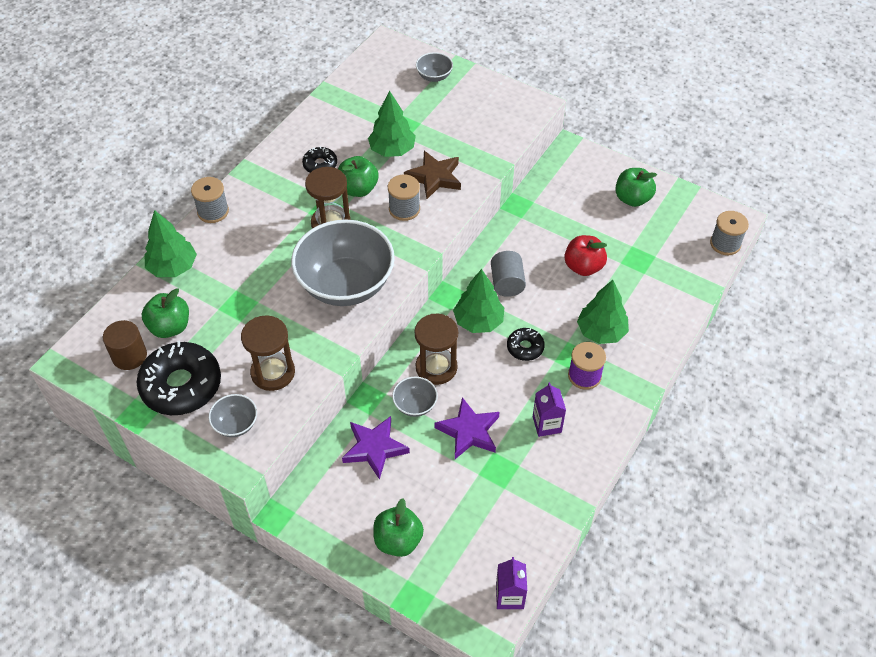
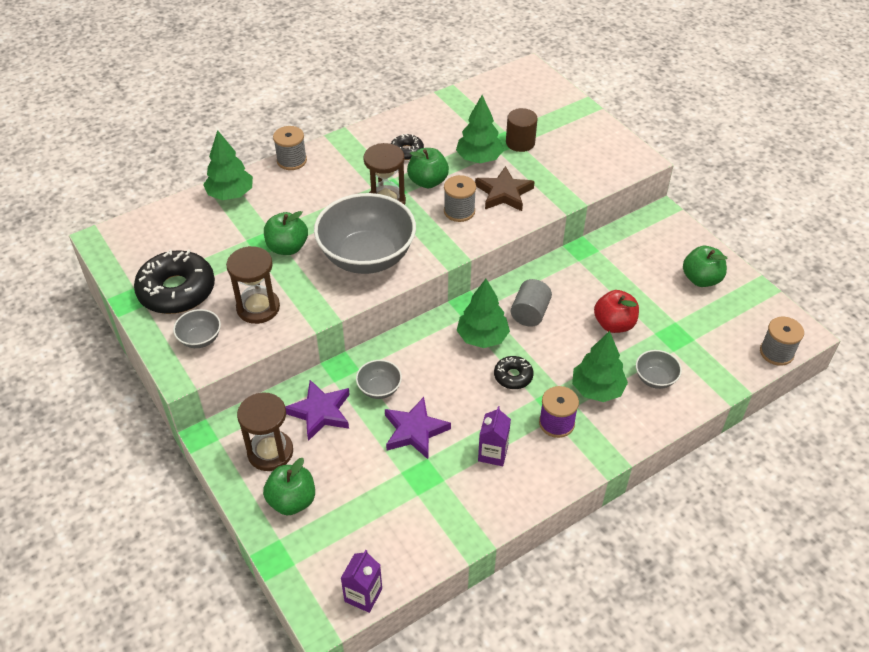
camera: 25 degrees right, 5 degrees down
brown cylinder [103,320,147,370] -> brown cylinder moved to [506,108,538,152]
green apple [142,288,189,338] -> green apple moved to [264,211,308,255]
brown hourglass [415,314,458,385] -> brown hourglass moved to [237,392,293,471]
grey bowl [416,52,453,82] -> grey bowl moved to [636,350,682,389]

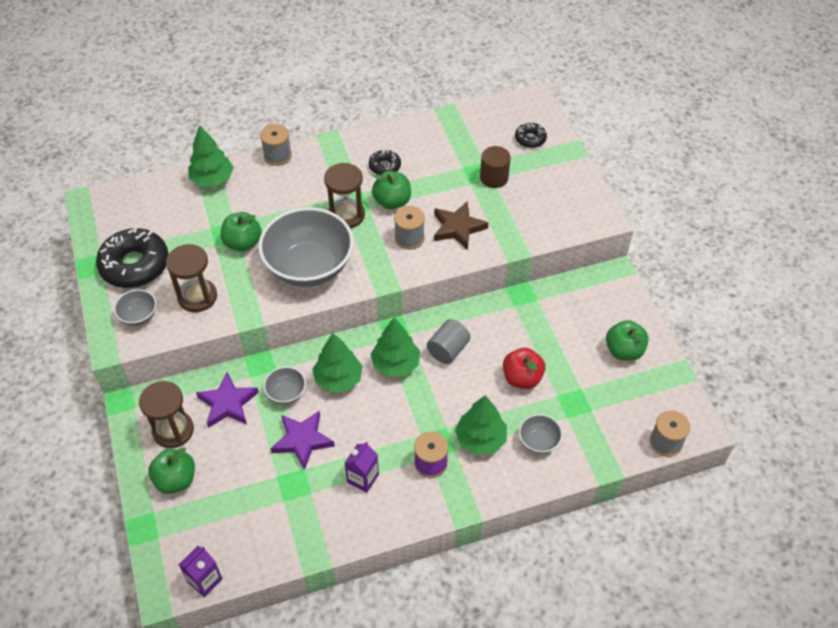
camera: 15 degrees right, 5 degrees up
green tree [456,95,504,163] -> green tree moved to [312,333,363,392]
black donut [494,356,534,389] -> black donut moved to [515,123,547,148]

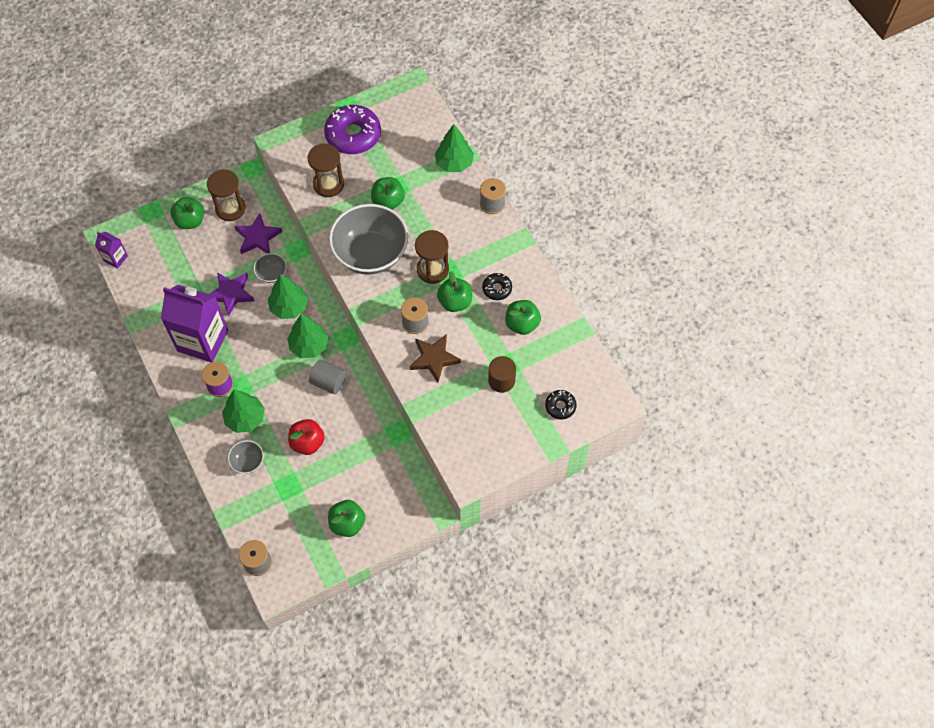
camera: 80 degrees right, 10 degrees up
black donut [96,228,169,288] -> purple donut [324,105,381,154]
grey bowl [114,289,156,326] -> none
purple carton [345,442,379,493] -> purple carton [161,285,228,362], size x2.16
none -> green apple [505,300,541,335]

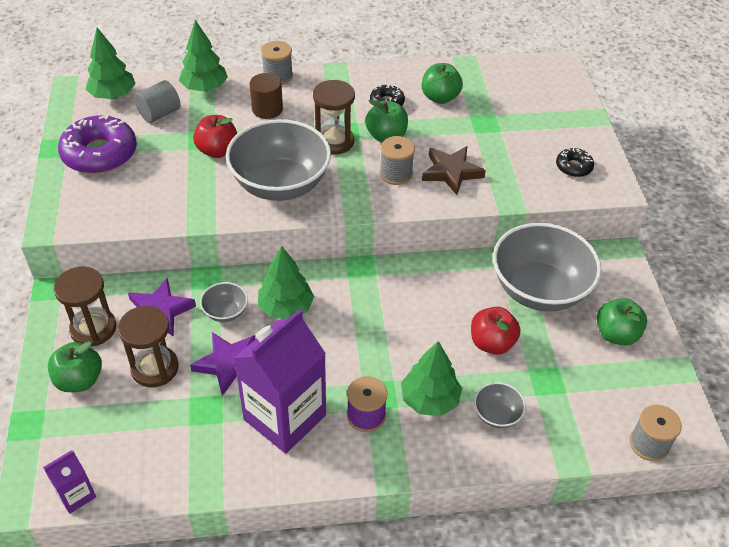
camera: 70 degrees left, 15 degrees down
green tree [287,314,328,358] -> green tree moved to [86,28,136,99]
brown hourglass [308,143,344,197] -> brown hourglass moved to [118,306,179,387]
grey cylinder [309,360,346,394] -> grey cylinder moved to [134,80,181,123]
green apple [371,177,405,210] -> red apple [193,115,237,158]
brown cylinder [488,356,516,393] -> brown cylinder moved to [250,73,283,119]
black donut [545,390,577,420] -> black donut moved to [556,148,594,177]
none -> grey bowl [493,223,601,312]

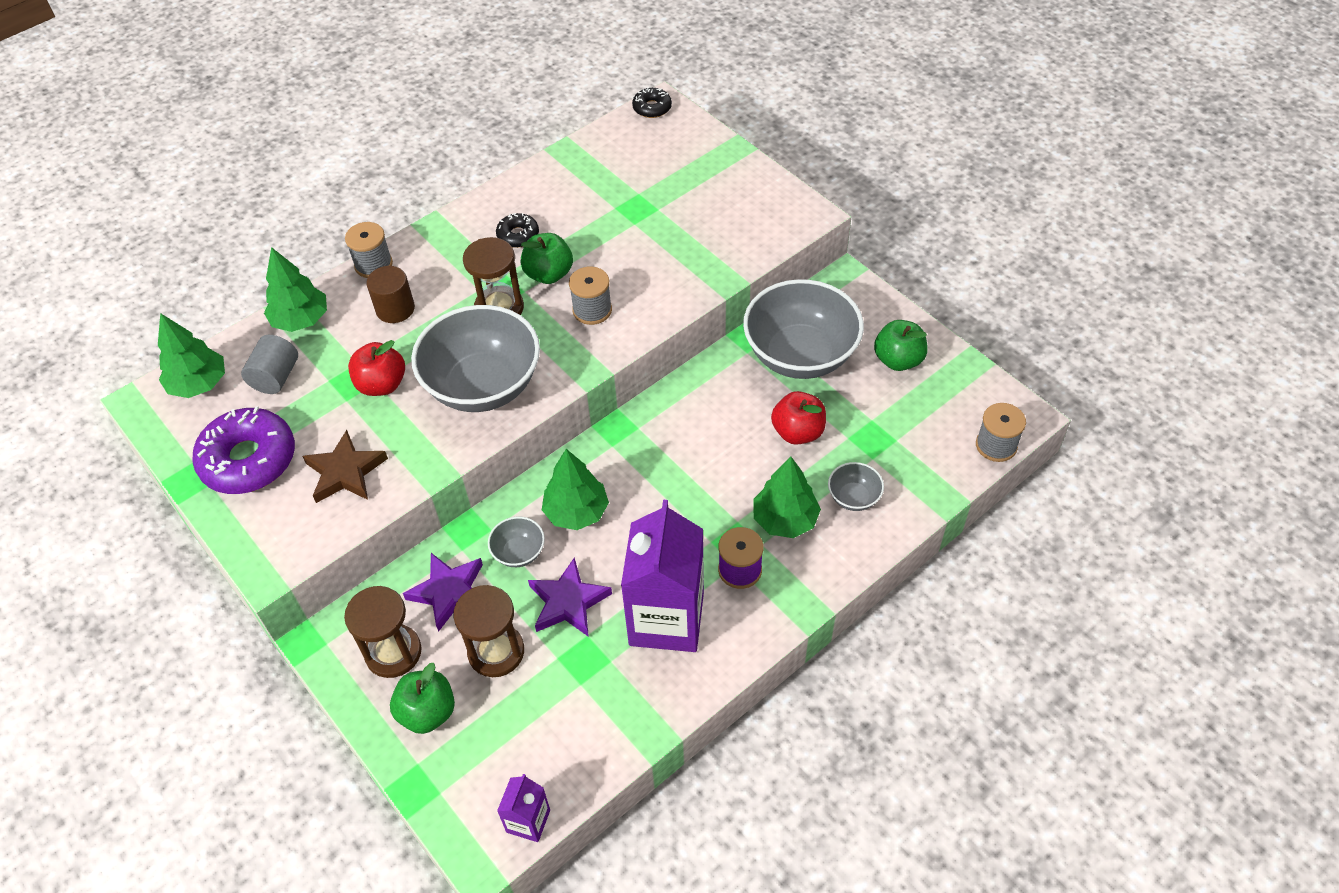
camera: 30 degrees left, 5 degrees up
green apple [422,63,463,104] -> none
brown star [422,146,486,195] -> brown star moved to [303,430,388,503]
black donut [556,148,594,177] -> black donut moved to [632,88,672,118]

